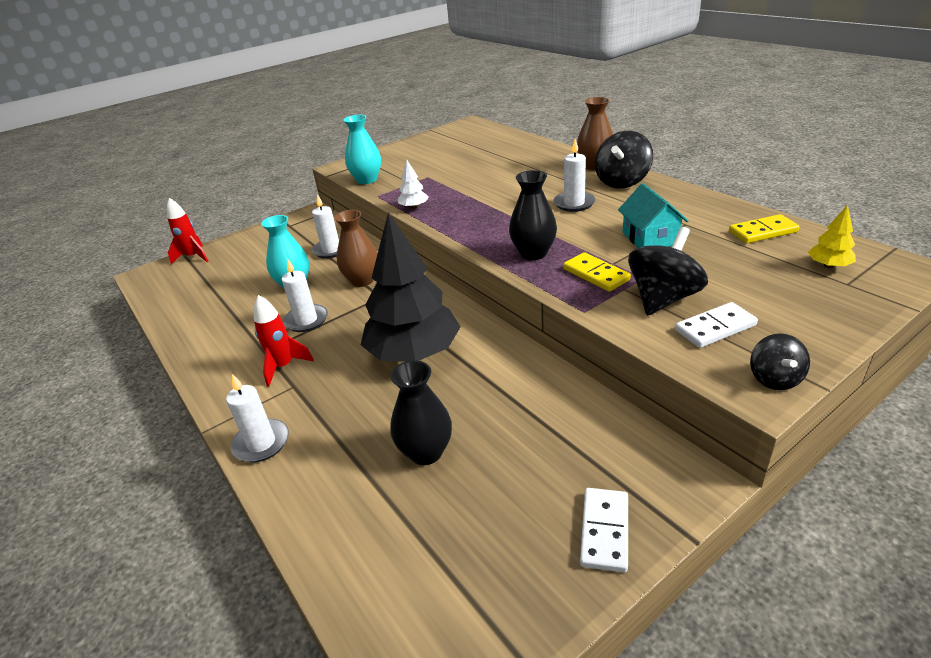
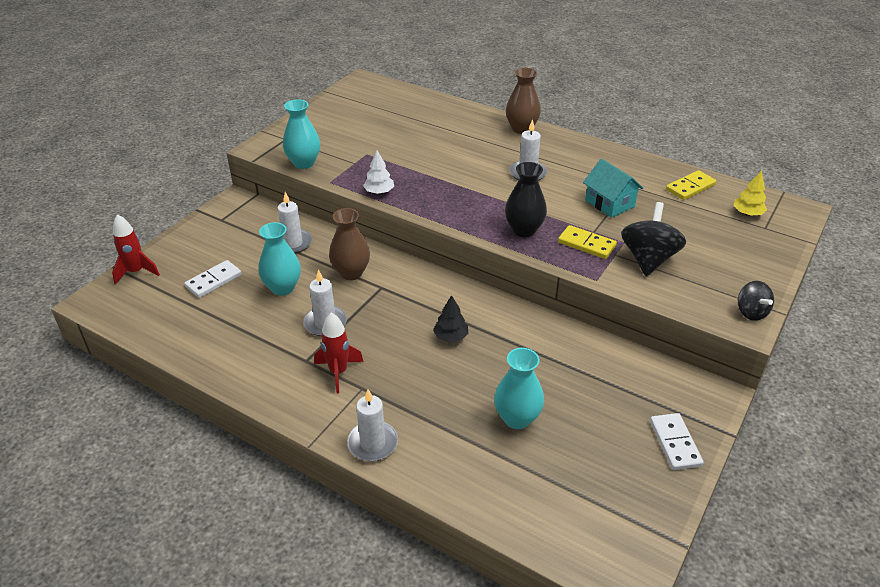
camera: 25 degrees left, 5 degrees up
black tree [361,213,460,362] -> black tree [433,295,468,342], size x0.41
black vase [390,360,452,465] -> turquoise vase [494,348,544,429]
black spinning top [595,131,653,189] -> none
white domino [675,302,758,348] -> white domino moved to [184,260,242,298]

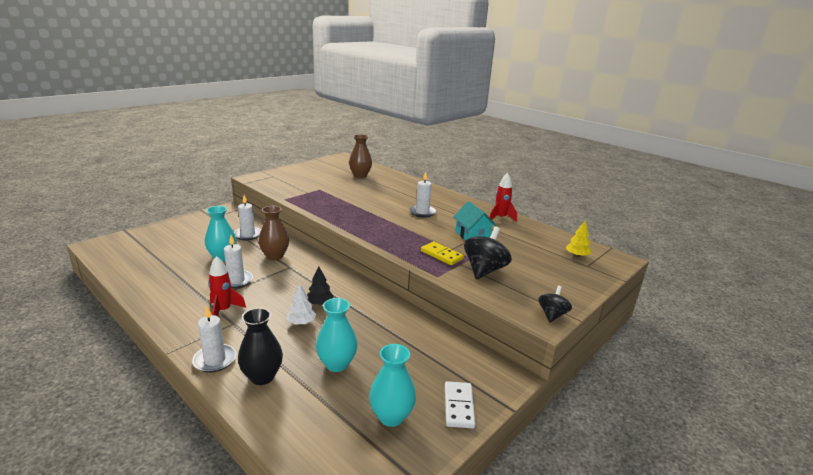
camera: 10 degrees right, 15 degrees down
red rocket [112,214,160,285] -> red rocket moved to [489,173,517,222]
white domino [184,260,242,298] -> none
turquoise vase [283,99,320,169] -> turquoise vase moved to [369,344,416,427]
white tree [363,150,394,194] -> white tree moved to [287,284,316,325]
black vase [505,162,547,237] -> black vase moved to [238,308,283,385]
brown vase [506,68,541,134] -> brown vase moved to [349,134,372,178]
yellow domino [666,170,716,200] -> none
black spinning top [738,281,774,321] -> black spinning top turned 150 degrees counterclockwise [538,286,572,322]

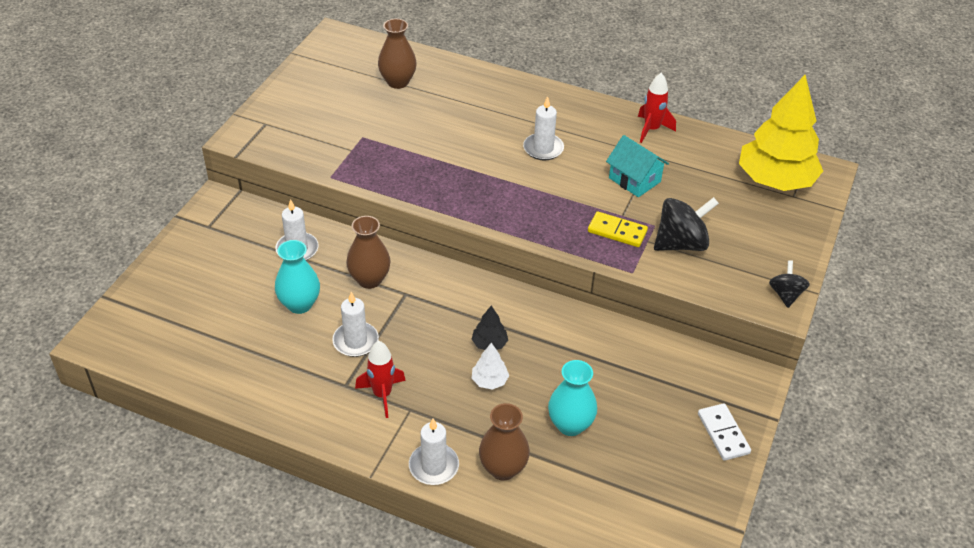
camera: 20 degrees left, 20 degrees up
black vase [238,308,283,385] -> brown vase [479,403,530,480]
turquoise vase [369,344,416,427] -> none
black spinning top [464,227,512,279] -> black spinning top turned 60 degrees clockwise [654,197,719,251]
yellow tree [565,220,591,257] -> yellow tree [739,75,823,191], size x2.46

